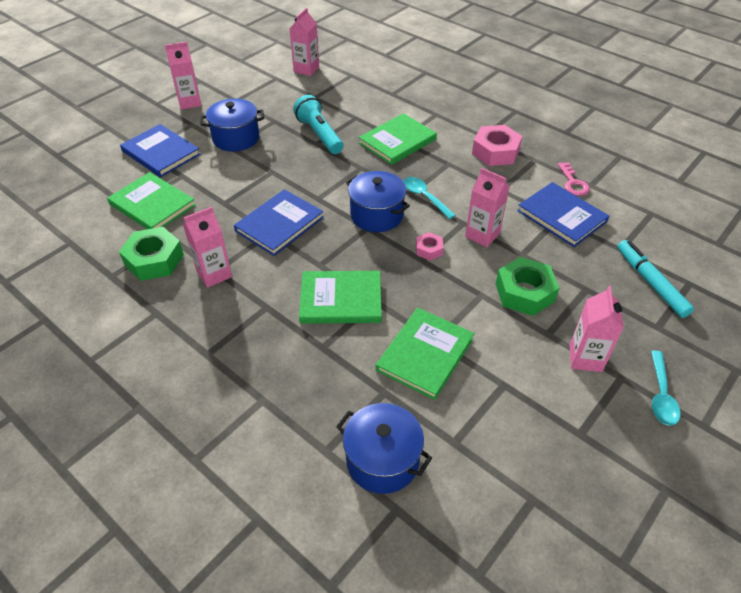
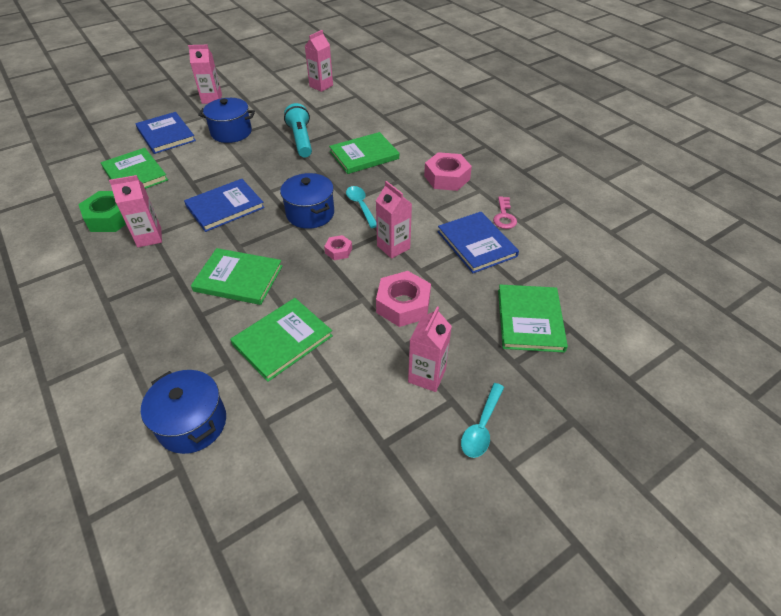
camera: 15 degrees right, 0 degrees up
green nut [496,257,559,316] -> pink nut [376,271,431,327]
turquoise marker [617,240,694,318] -> green book [498,284,568,353]

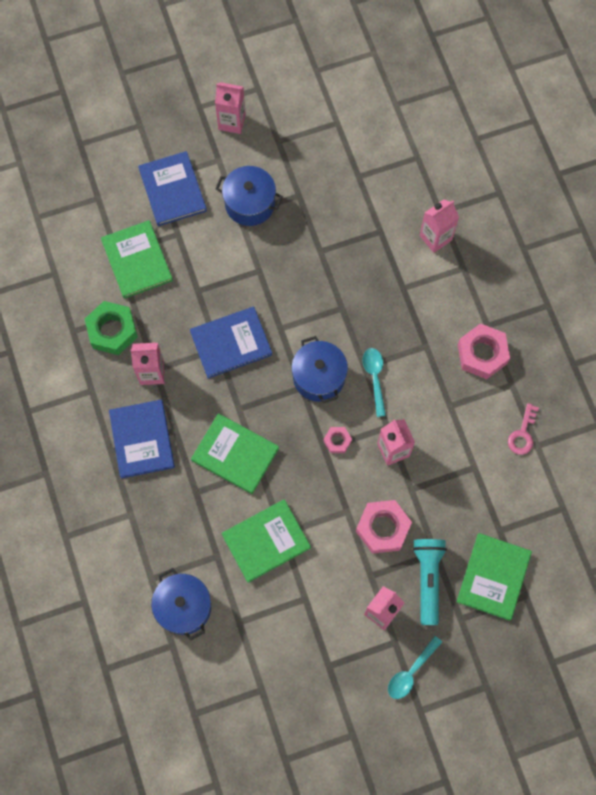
camera: 15 degrees right, 25 degrees up
turquoise flashlight [284,103,312,158] -> turquoise flashlight moved to [413,539,447,625]
pink carton [305,30,333,92] -> pink carton moved to [420,199,459,253]
green book [329,132,399,174] -> none
blue book [438,212,519,273] -> blue book moved to [109,400,175,478]

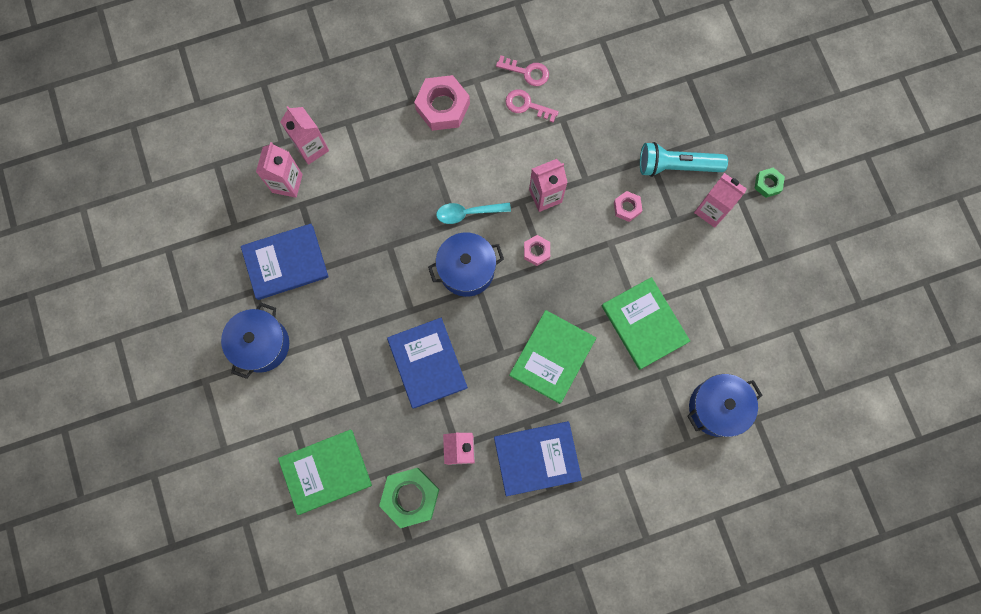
camera: 90 degrees left, 5 degrees up
blue book [138,151,207,226] -> blue book moved to [241,224,329,300]
pink carton [215,82,246,134] -> pink carton moved to [256,142,303,198]
pink nut [356,500,412,554] -> pink nut [614,191,643,222], size x0.52
turquoise spoon [388,636,442,699] -> green nut [754,167,785,198]
green book [457,533,532,621] -> none
none -> pink key [505,89,559,123]

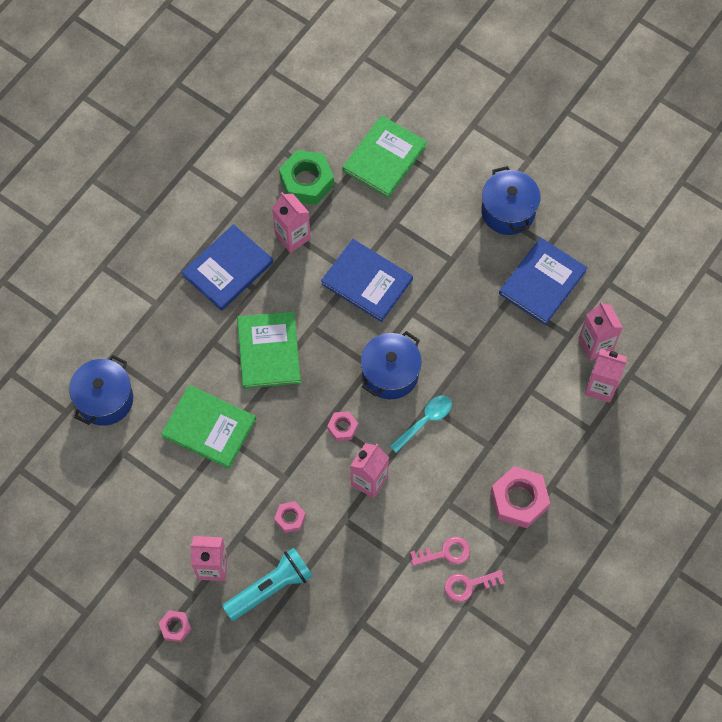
camera: 145 degrees right, 10 degrees down
green nut [754,167,785,198] -> pink nut [159,611,192,642]

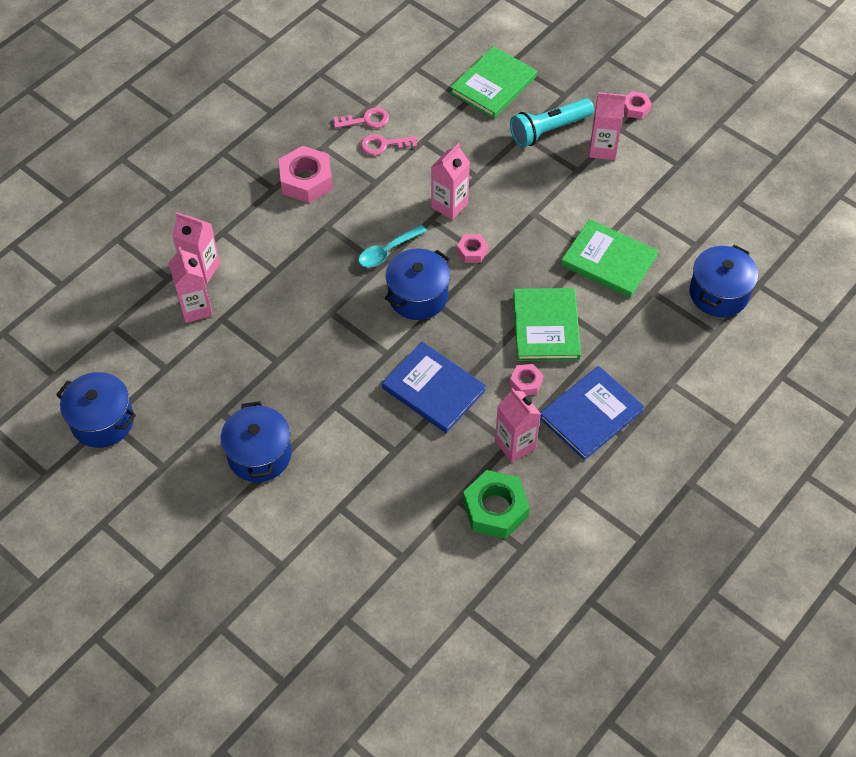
camera: 175 degrees left, 10 degrees down
pink nut [274,501,306,533] -> pink nut moved to [510,364,543,395]
green book [343,115,427,198] -> green book moved to [450,46,537,118]
blue book [499,238,587,325] -> none
none -> blue pot [56,372,136,448]

